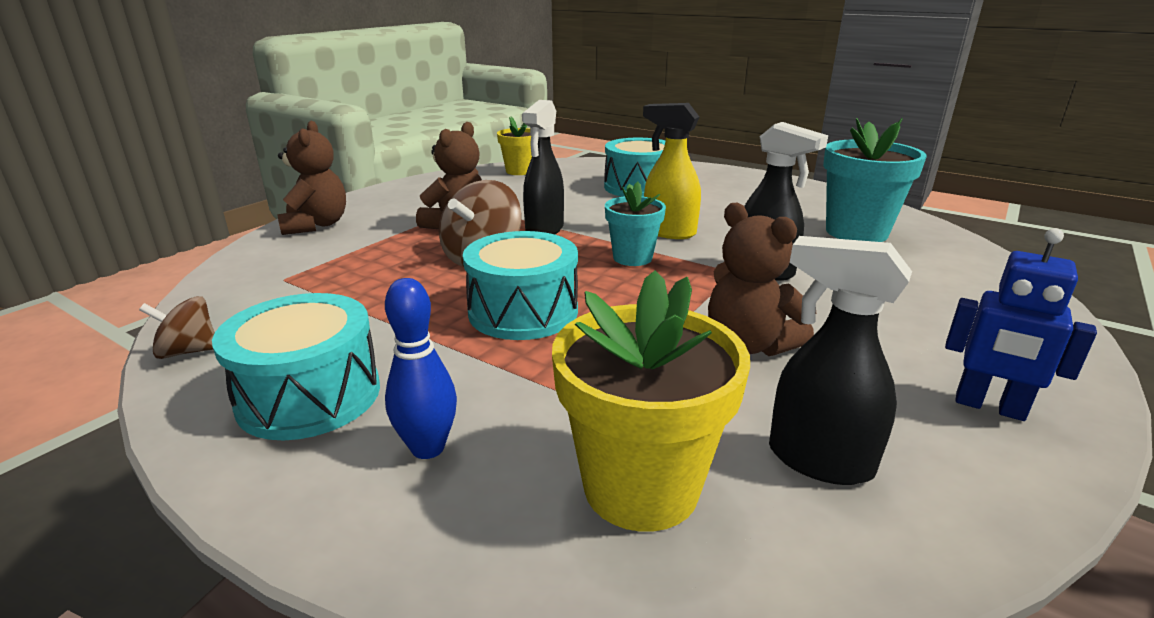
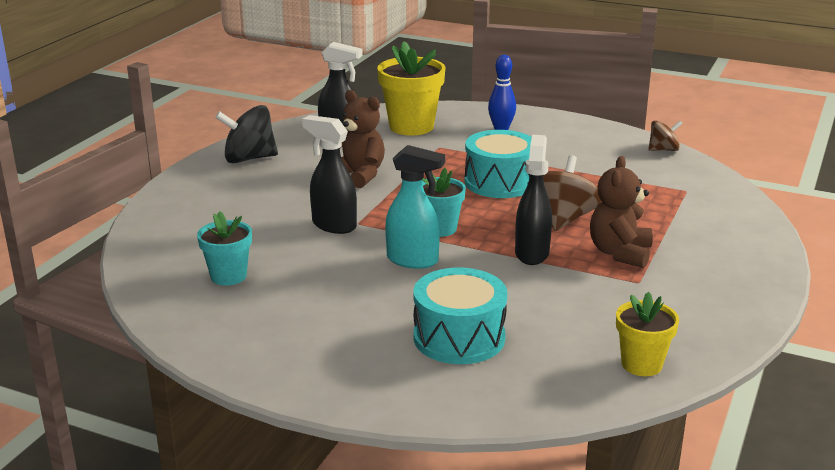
camera: 170 degrees right, 0 degrees up
turquoise drum [212,293,380,440] -> none
brown teddy bear [277,121,346,235] -> none
yellow spray bottle [643,103,701,239] -> turquoise spray bottle [385,145,445,269]
turquoise flower pot [823,118,927,242] -> turquoise flower pot [197,211,252,286], size x0.61
blue robot [945,228,1097,421] -> black spinning top [215,105,278,163]

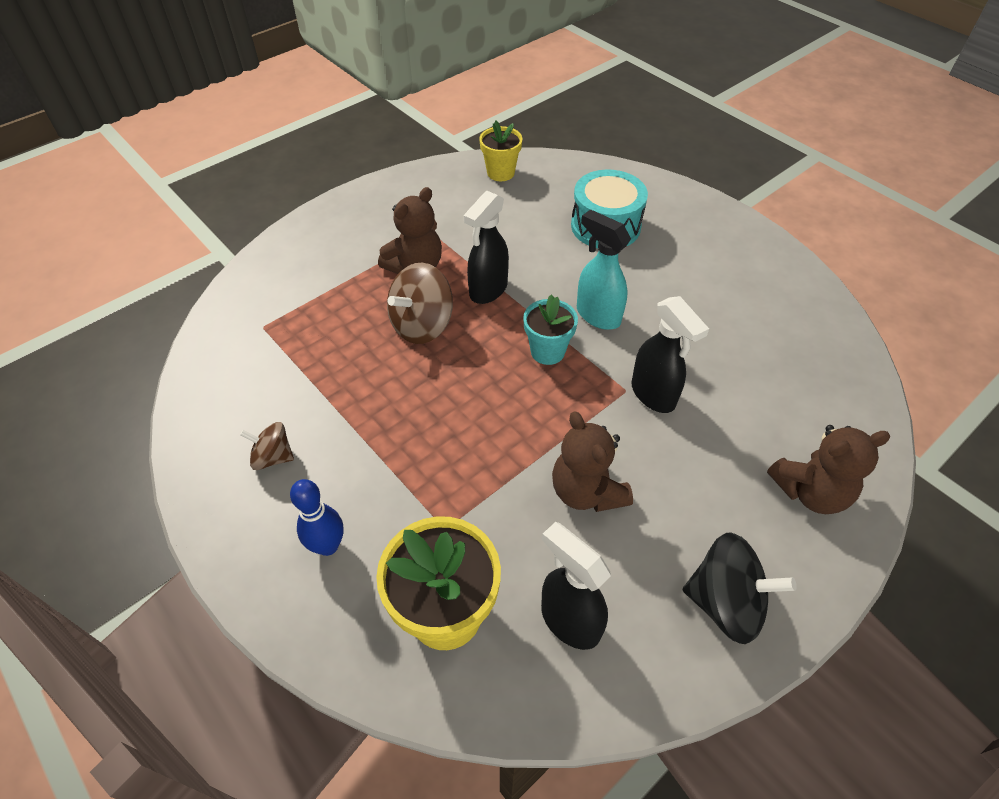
camera: 155 degrees left, 25 degrees up
turquoise flower pot [197,211,252,286] -> none
turquoise drum [464,130,532,198] -> none
brown spinning top [649,120,683,151] -> brown spinning top moved to [240,422,294,470]
none -> brown teddy bear [767,425,890,514]

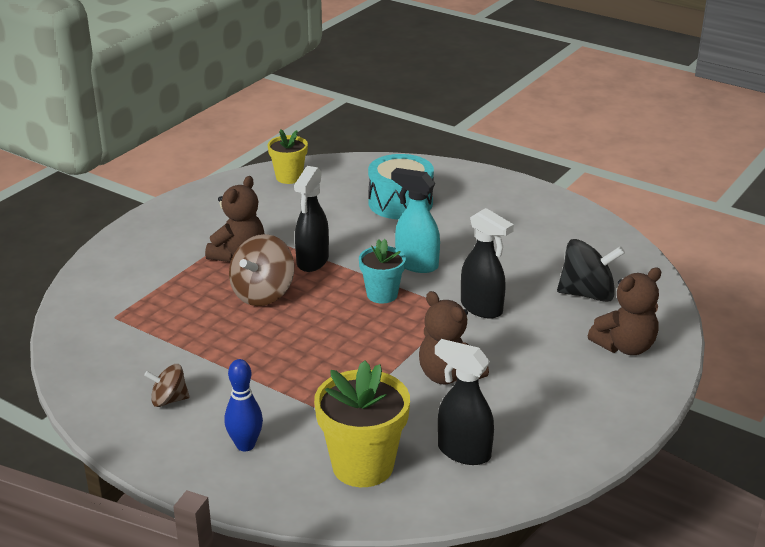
camera: 15 degrees left, 20 degrees down
black spinning top [683,532,797,644] -> black spinning top moved to [557,239,625,302]

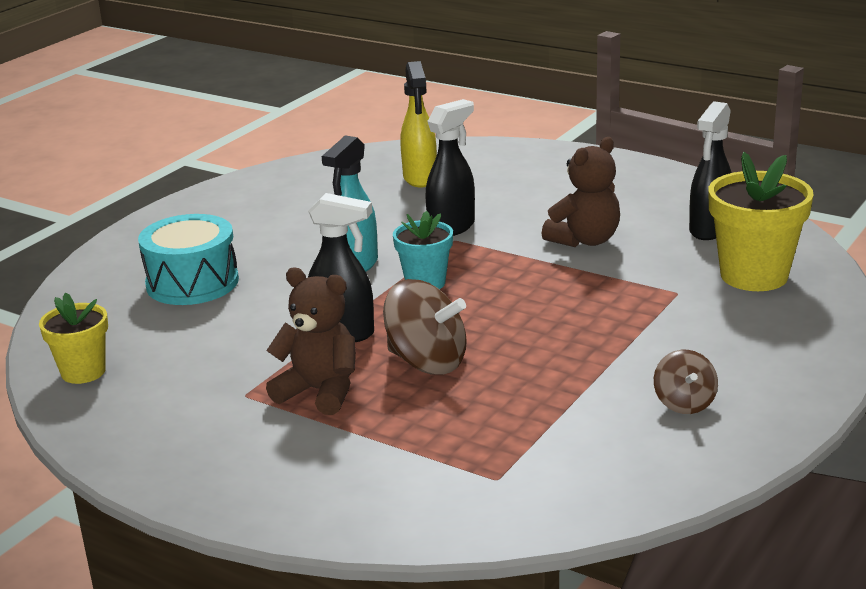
camera: 90 degrees left, 5 degrees down
blue bowling pin [224,359,263,451] -> none
black spinning top [557,239,625,302] -> yellow spray bottle [400,61,437,187]
brown teddy bear [588,267,661,355] -> none

